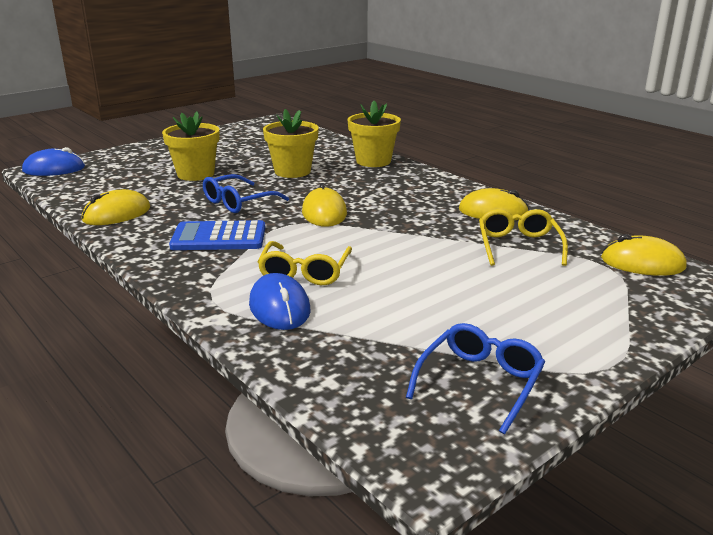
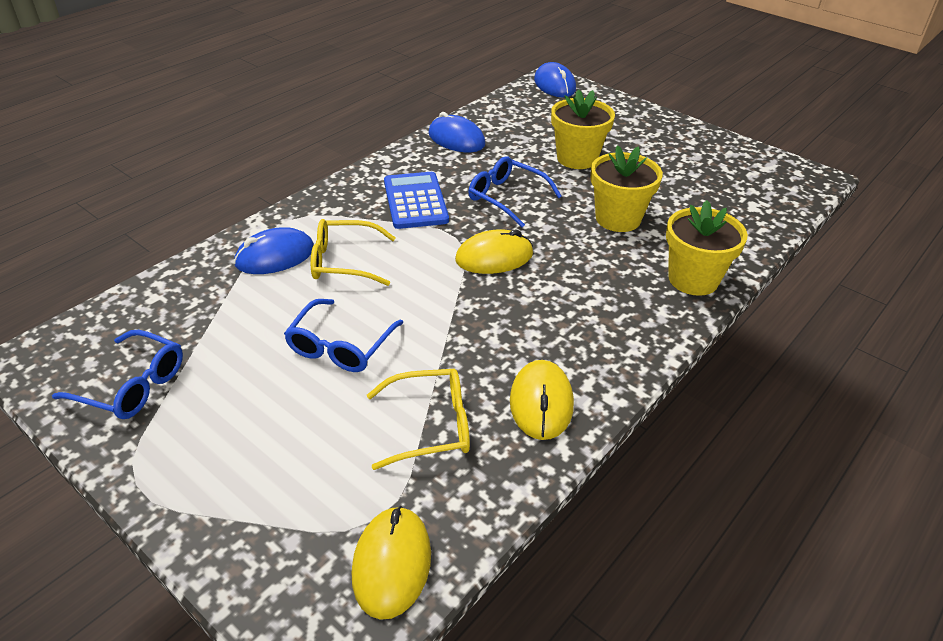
camera: 80 degrees right, 15 degrees up
yellow mouse [82,189,150,225] -> blue mouse [428,112,485,152]
none -> blue glasses [284,299,403,372]

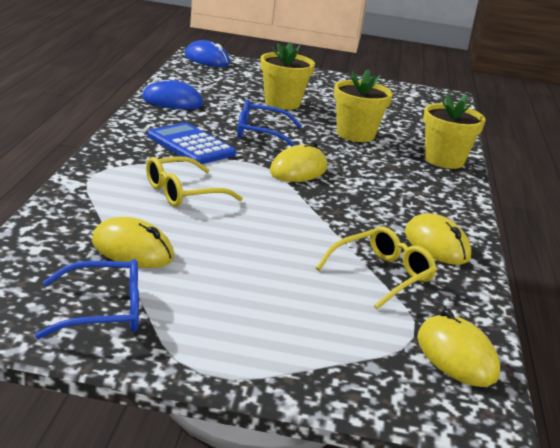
camera: 35 degrees left, 15 degrees down
blue mouse [234,227,314,274] -> none
blue glasses [284,299,403,372] -> none
none -> yellow mouse [91,217,174,268]

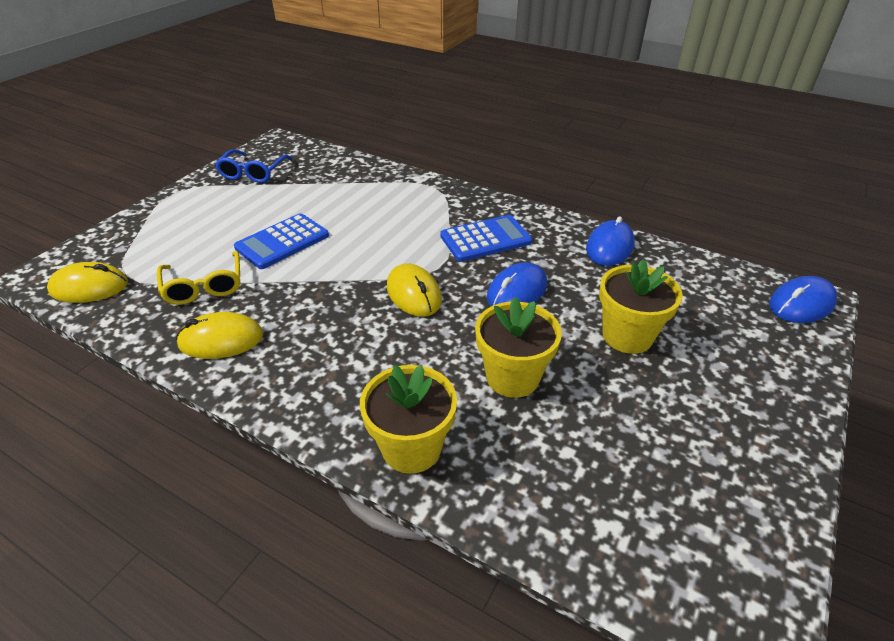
camera: 115 degrees right, 15 degrees up
yellow mouse [91,217,174,268] -> none
yellow glasses [146,157,243,207] -> none
blue glasses [237,100,302,146] -> blue mouse [487,262,547,306]
none -> blue calculator [234,213,329,269]

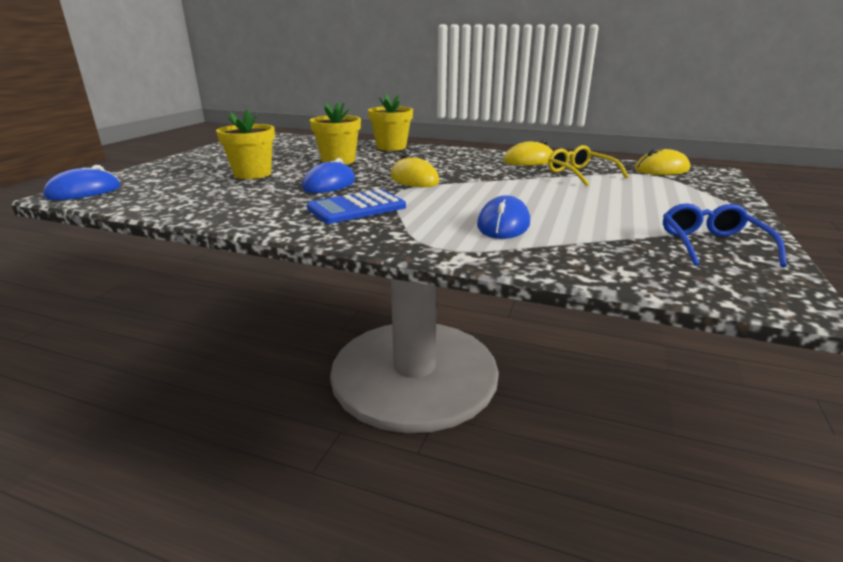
camera: 170 degrees right, 15 degrees down
blue calculator [234,213,329,269] -> none
blue mouse [586,216,635,266] -> blue mouse moved to [477,195,530,239]

